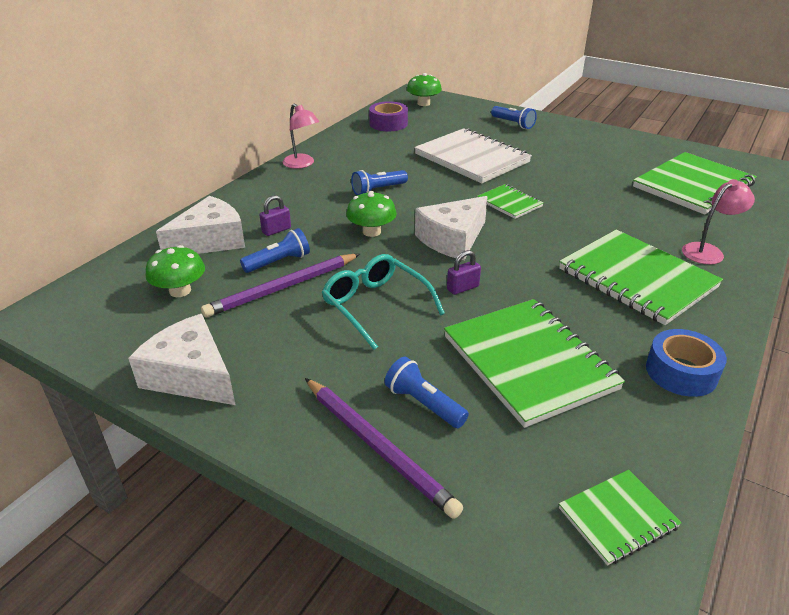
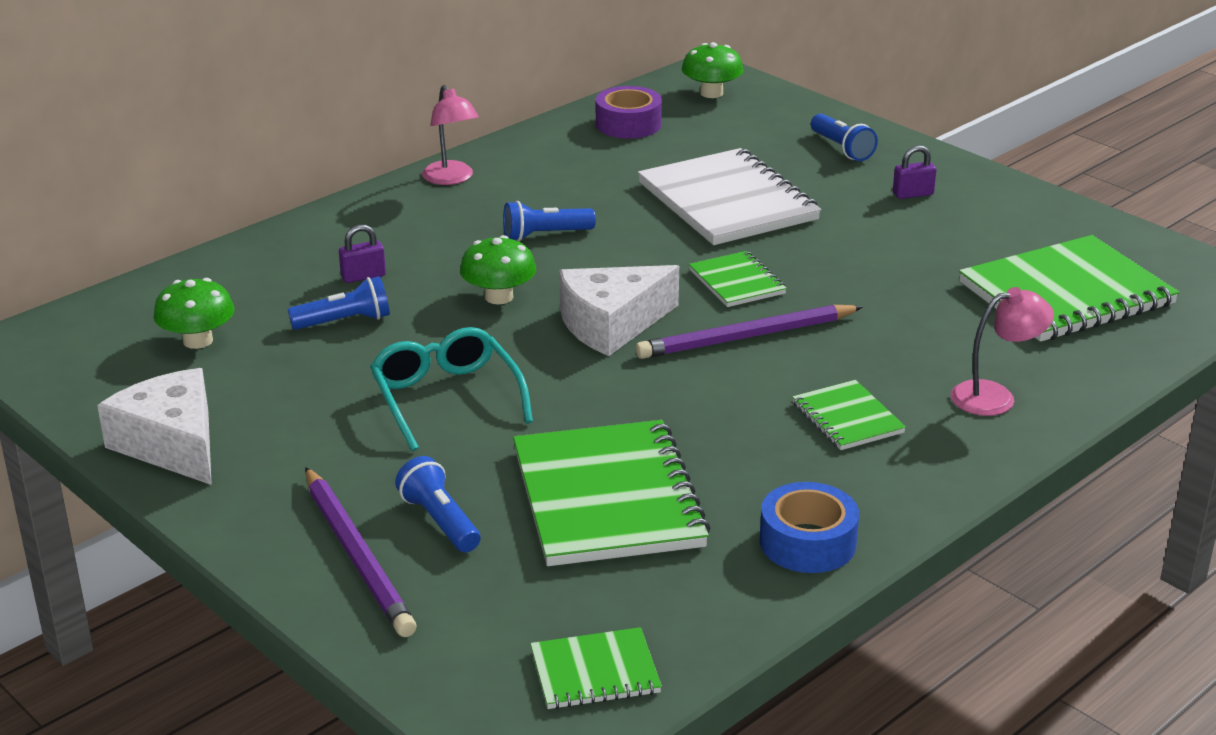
camera: 15 degrees right, 5 degrees down
white cheese [156,196,245,254] -> none
purple pencil [201,254,360,318] -> purple pencil moved to [635,305,863,359]
purple padlock [447,250,481,295] -> purple padlock moved to [893,145,936,199]
green notebook [559,230,723,325] -> green notebook [792,380,906,450], size x0.50

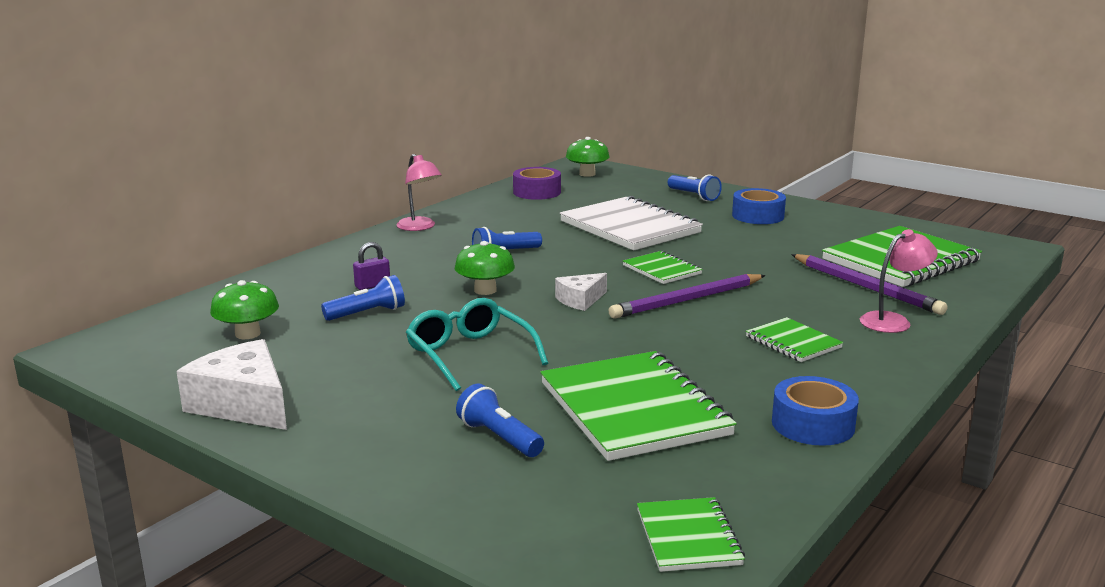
camera: 10 degrees left, 10 degrees down
purple pencil [305,467,416,637] -> purple pencil moved to [791,254,947,315]
green notebook [530,627,662,709] -> green notebook turned 75 degrees counterclockwise [637,497,745,572]
white cheese [559,265,679,356] -> white cheese [555,273,607,311], size x0.57
purple padlock [893,145,936,199] -> blue tape [732,188,786,224]

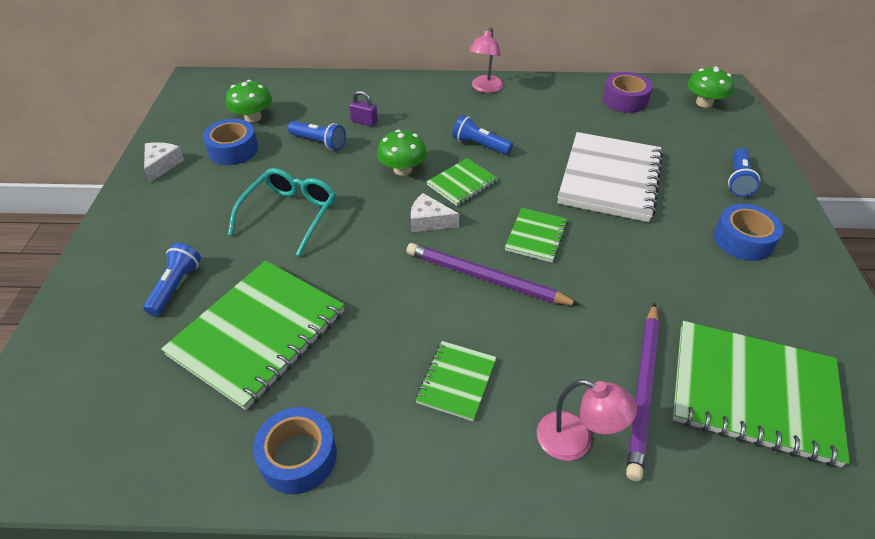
camera: 55 degrees right, 25 degrees up
white cheese [176,339,287,430] -> white cheese [144,142,184,182], size x0.57
green notebook [637,497,745,572] -> green notebook moved to [426,158,498,206]
none -> blue tape [203,119,258,165]

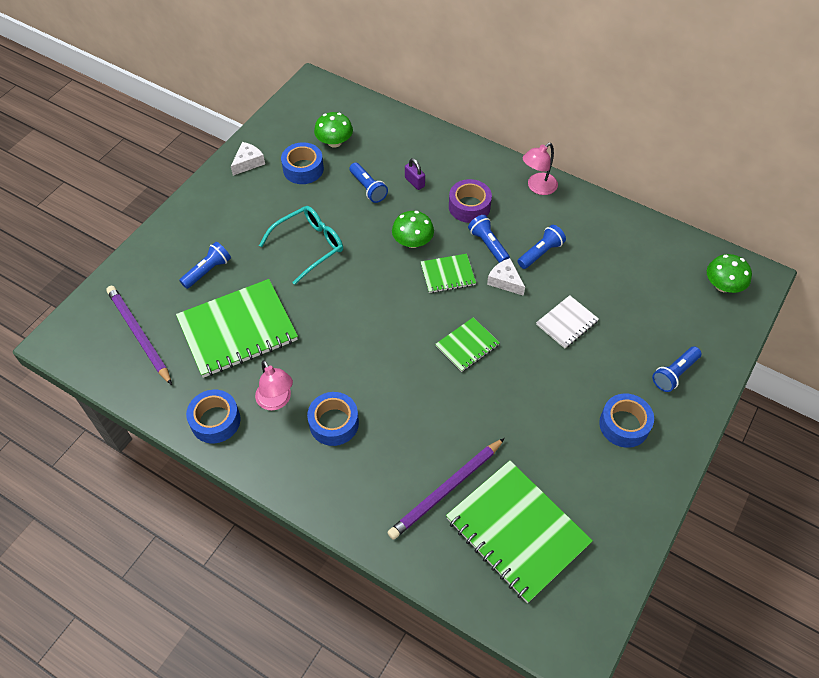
camera: 30 degrees right, 10 degrees up
purple pencil [406,243,580,305] -> purple pencil moved to [106,286,172,385]
white cheese [411,193,459,232] -> white cheese moved to [487,258,525,296]
green notebook [416,341,497,421] -> blue tape [307,392,359,446]
pink lamp [537,379,637,461] -> pink lamp moved to [255,360,293,411]
white notebook [557,132,663,222] -> white notebook [536,295,599,349], size x0.50
purple tape [602,72,652,113] -> purple tape moved to [449,179,492,223]
none -> blue flashlight [518,225,566,269]

